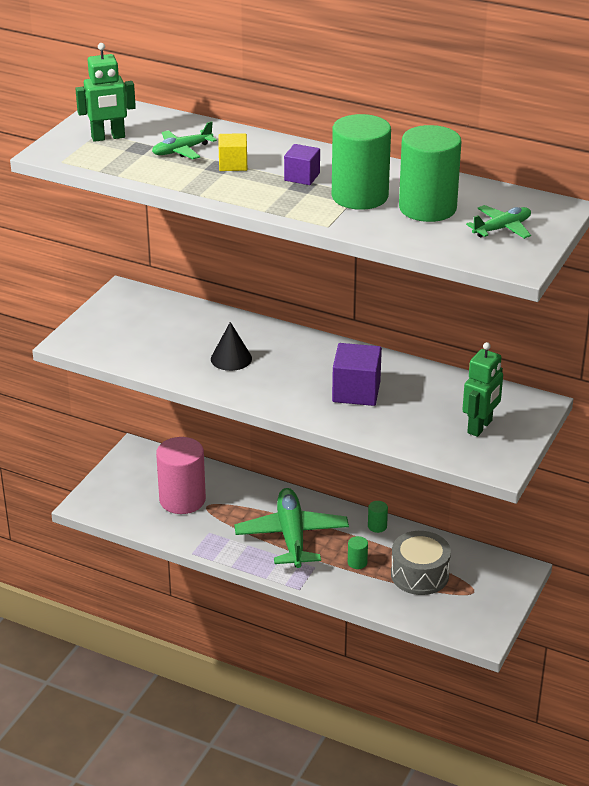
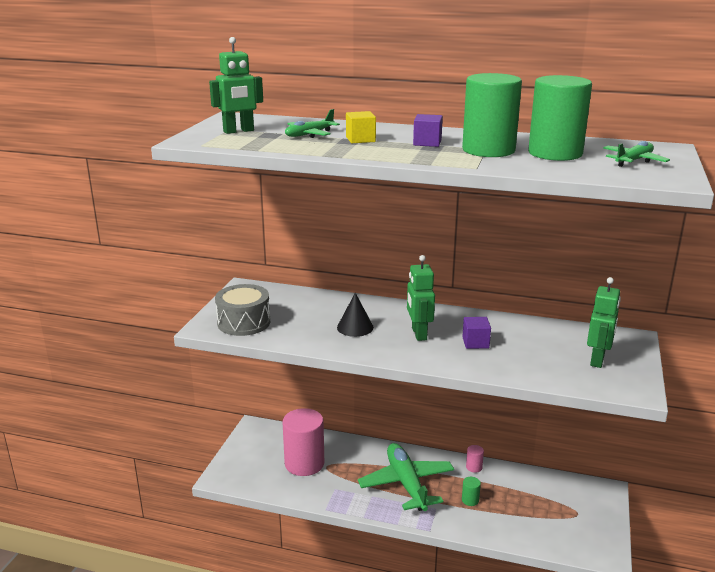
camera: 10 degrees left, 10 degrees down
purple cube [332,343,382,406] -> purple cube [462,317,491,349], size x0.61
green cylinder [368,501,388,533] -> pink cylinder [466,445,484,473]
grey drum [391,531,451,595] -> grey drum moved to [215,284,270,336]
none -> green robot [407,255,435,341]

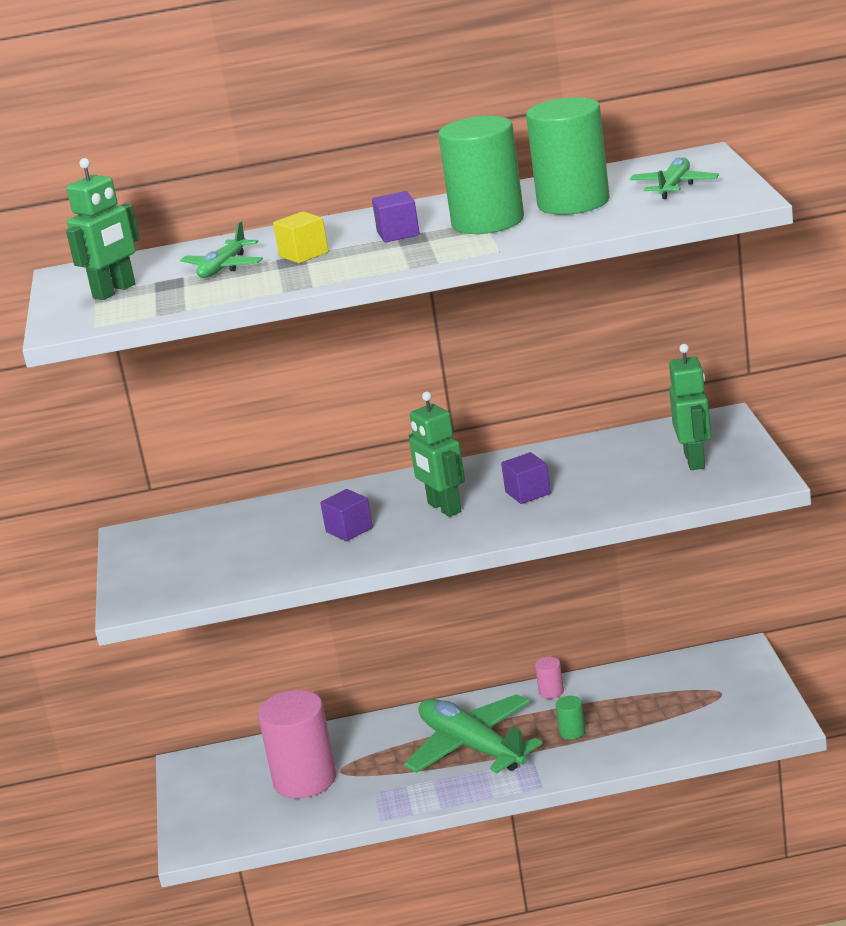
camera: 20 degrees left, 0 degrees up
grey drum [215,284,270,336] -> none
black cone [337,293,374,337] -> purple cube [320,489,373,541]

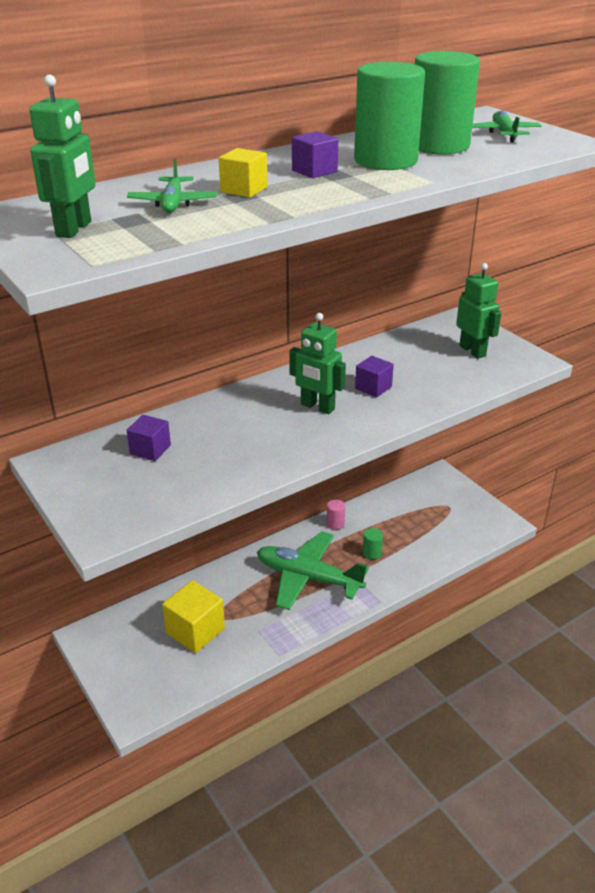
camera: 30 degrees left, 10 degrees up
pink cylinder [258,690,336,799] -> yellow cube [162,580,225,653]
purple cube [320,489,373,541] -> purple cube moved to [127,415,171,461]

